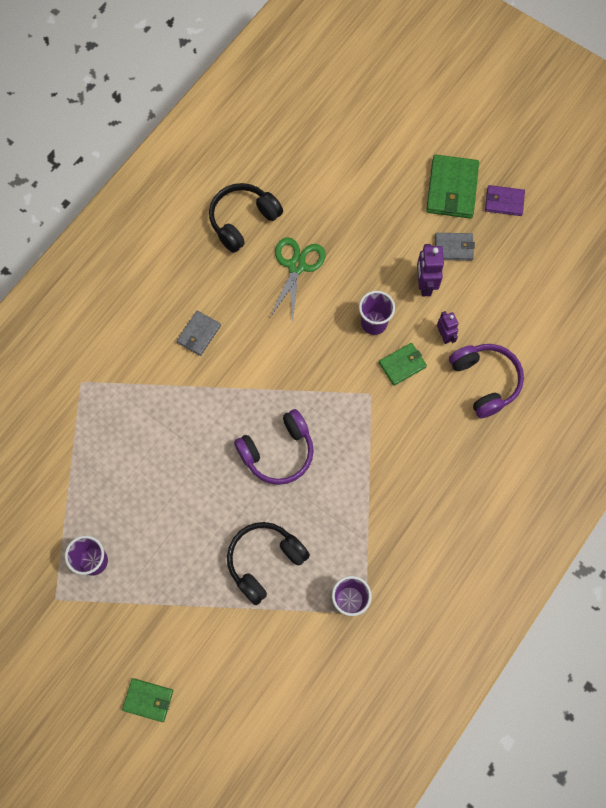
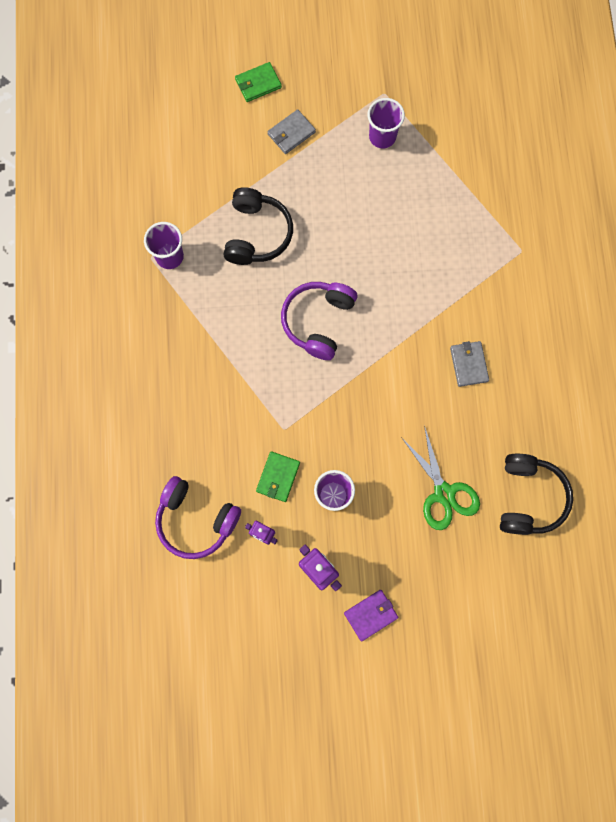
camera: 140 degrees right, 5 degrees up
green wallet [426,155,479,218] -> none
grey wallet [435,233,475,261] -> grey wallet moved to [268,109,316,154]
purple wallet [485,185,525,216] -> purple wallet moved to [344,590,398,641]

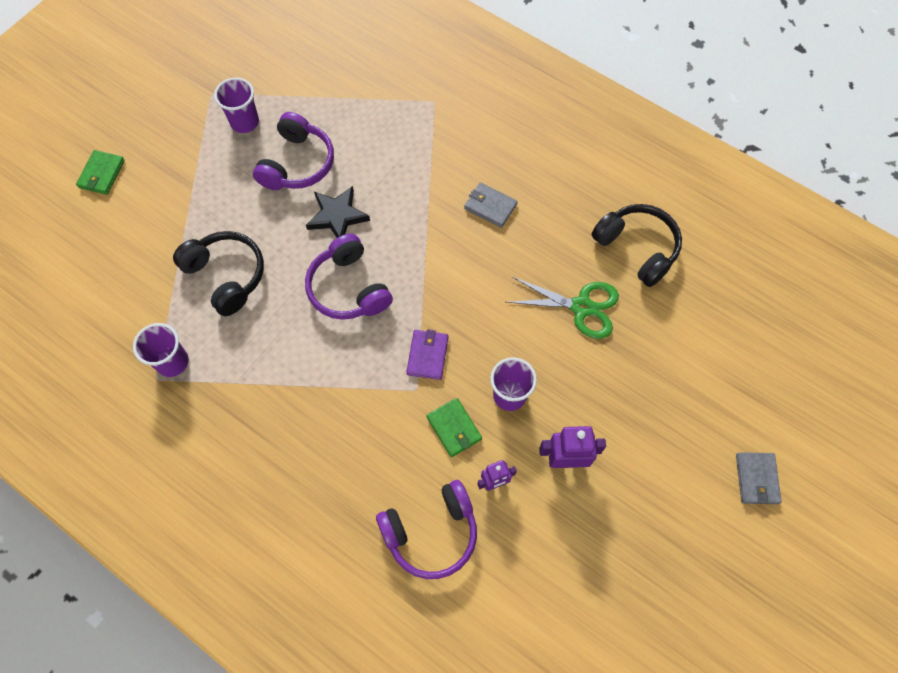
camera: 50 degrees left, 10 degrees down
grey wallet [268,109,316,154] -> grey wallet moved to [736,452,782,504]
purple wallet [344,590,398,641] -> purple wallet moved to [406,329,448,380]
none -> purple headphones [253,112,334,190]
none -> black star [306,186,370,238]

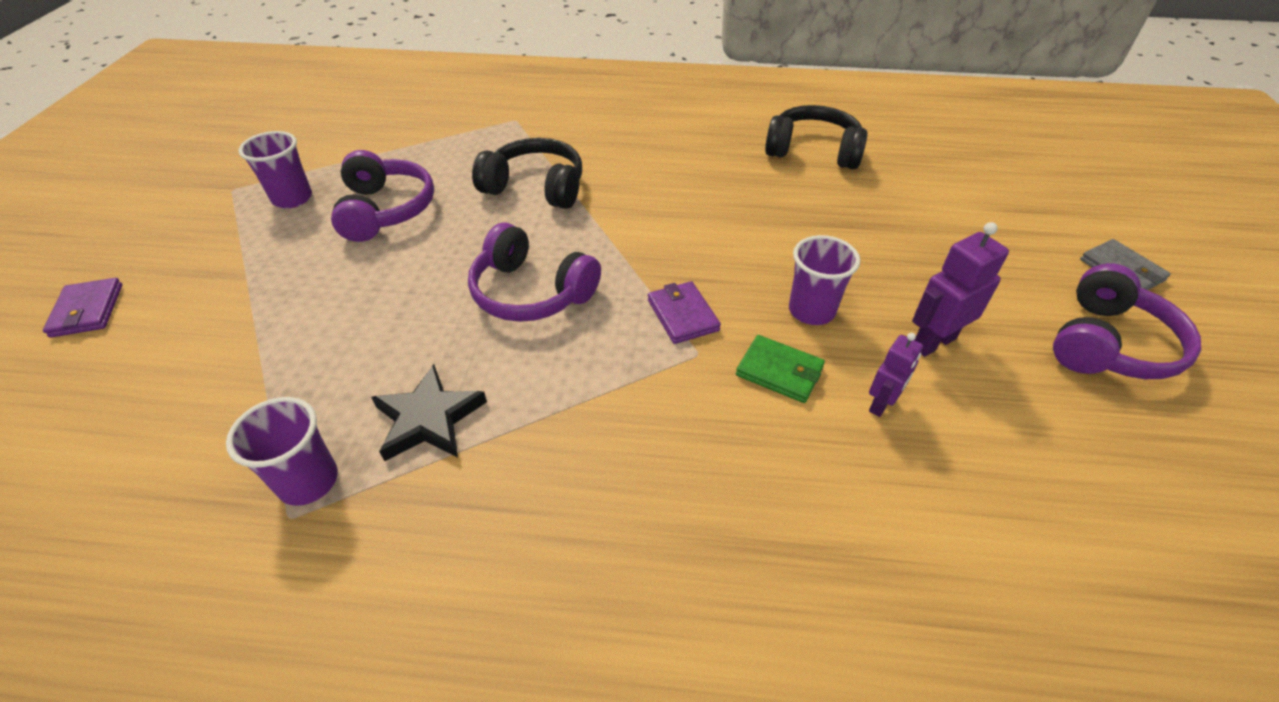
camera: 30 degrees left, 20 degrees down
green wallet [76,150,125,195] -> purple wallet [43,278,122,338]
black headphones [173,231,264,316] -> black headphones moved to [472,138,582,209]
black star [306,186,370,238] -> black star moved to [371,364,487,461]
purple headphones [376,480,477,579] -> purple headphones moved to [1053,263,1201,379]
grey wallet [464,182,518,228] -> none
green scissors [507,277,619,339] -> none

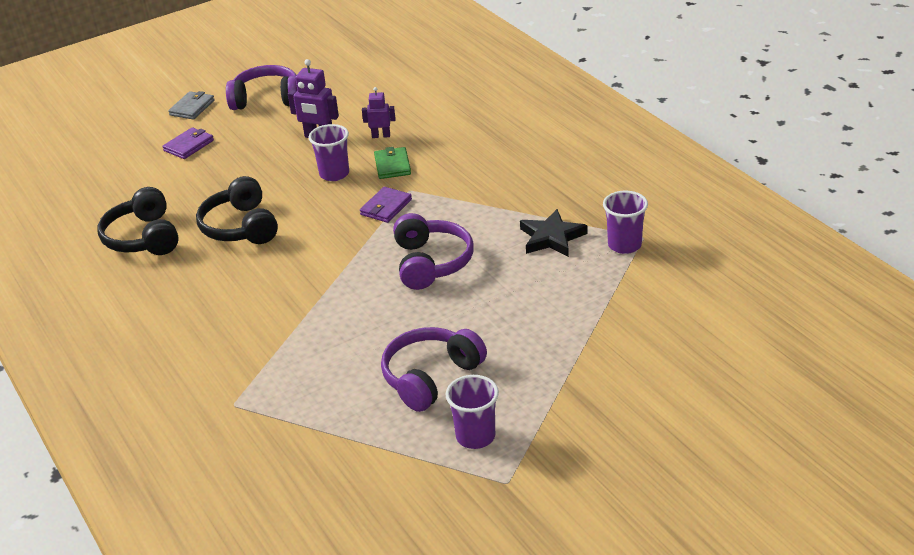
camera: 125 degrees left, 10 degrees down
purple wallet [43,278,122,338] -> purple wallet moved to [163,127,214,159]
black headphones [472,138,582,209] -> black headphones moved to [196,176,278,244]

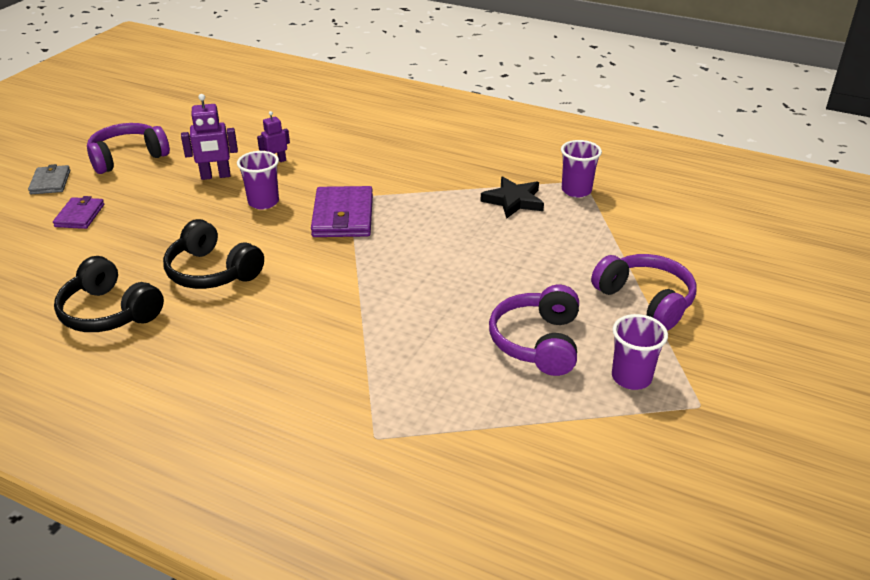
camera: 35 degrees left, 0 degrees up
purple wallet [360,187,412,223] -> purple wallet [311,186,373,237], size x1.68
green wallet [374,147,411,179] -> none
purple headphones [393,213,474,290] -> purple headphones moved to [591,254,696,331]

